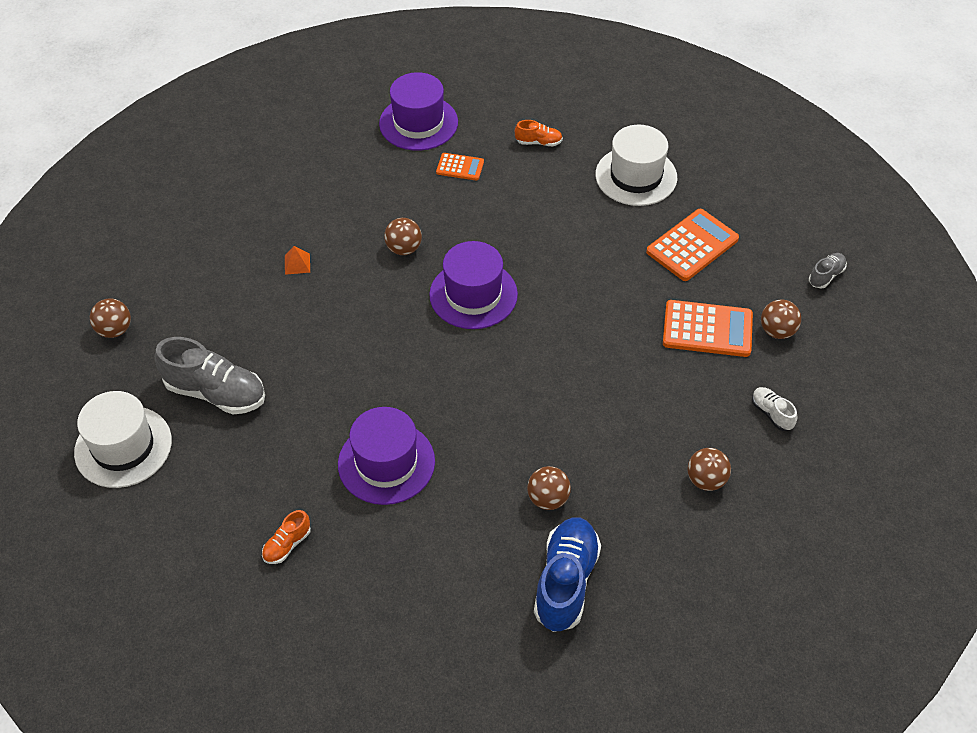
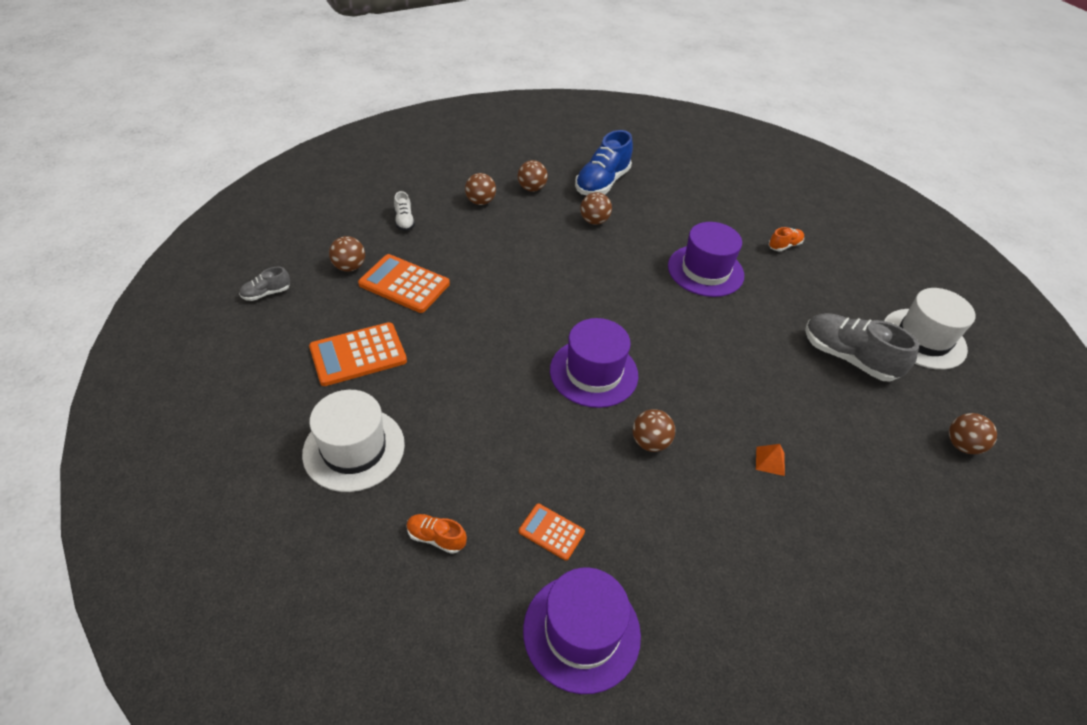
camera: 165 degrees left, 5 degrees down
none -> brown ball [518,160,548,192]

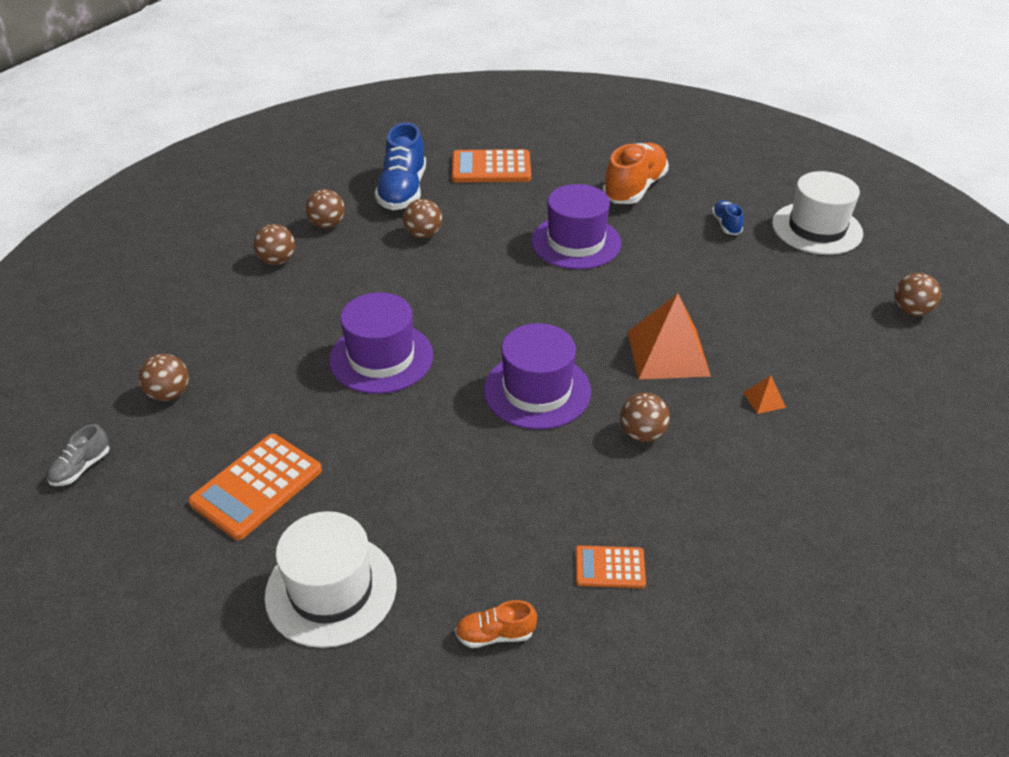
camera: 25 degrees left, 5 degrees down
orange calculator [358,254,450,313] -> orange calculator moved to [452,149,531,182]
white shoe [394,191,415,231] -> none
purple hat [523,568,641,694] -> purple hat moved to [329,292,433,394]
orange shoe [768,227,804,251] -> orange shoe [603,143,669,204], size x2.04
grey shoe [805,313,919,382] -> none
none -> orange pyramid [628,293,711,380]
none -> blue shoe [712,200,744,235]

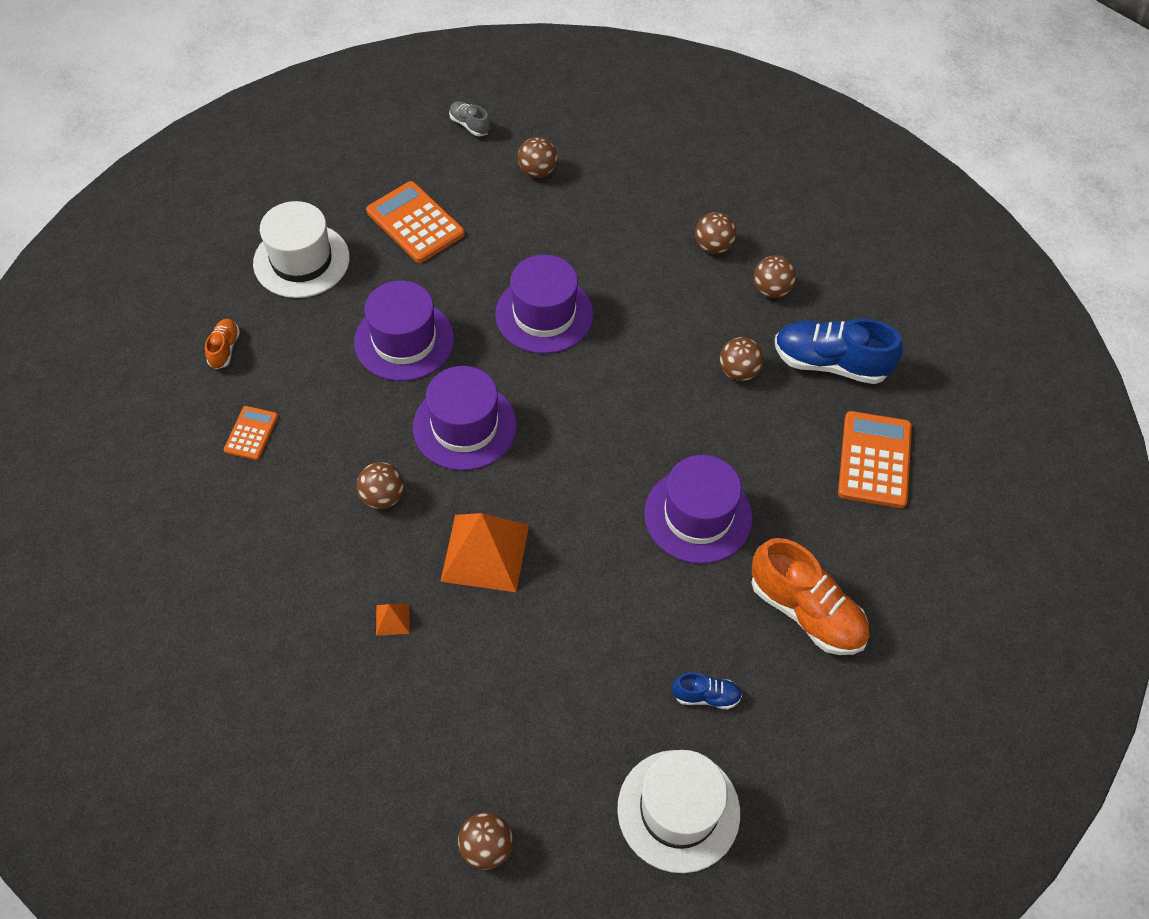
camera: 100 degrees right, 15 degrees up
none -> purple hat [354,281,454,381]

